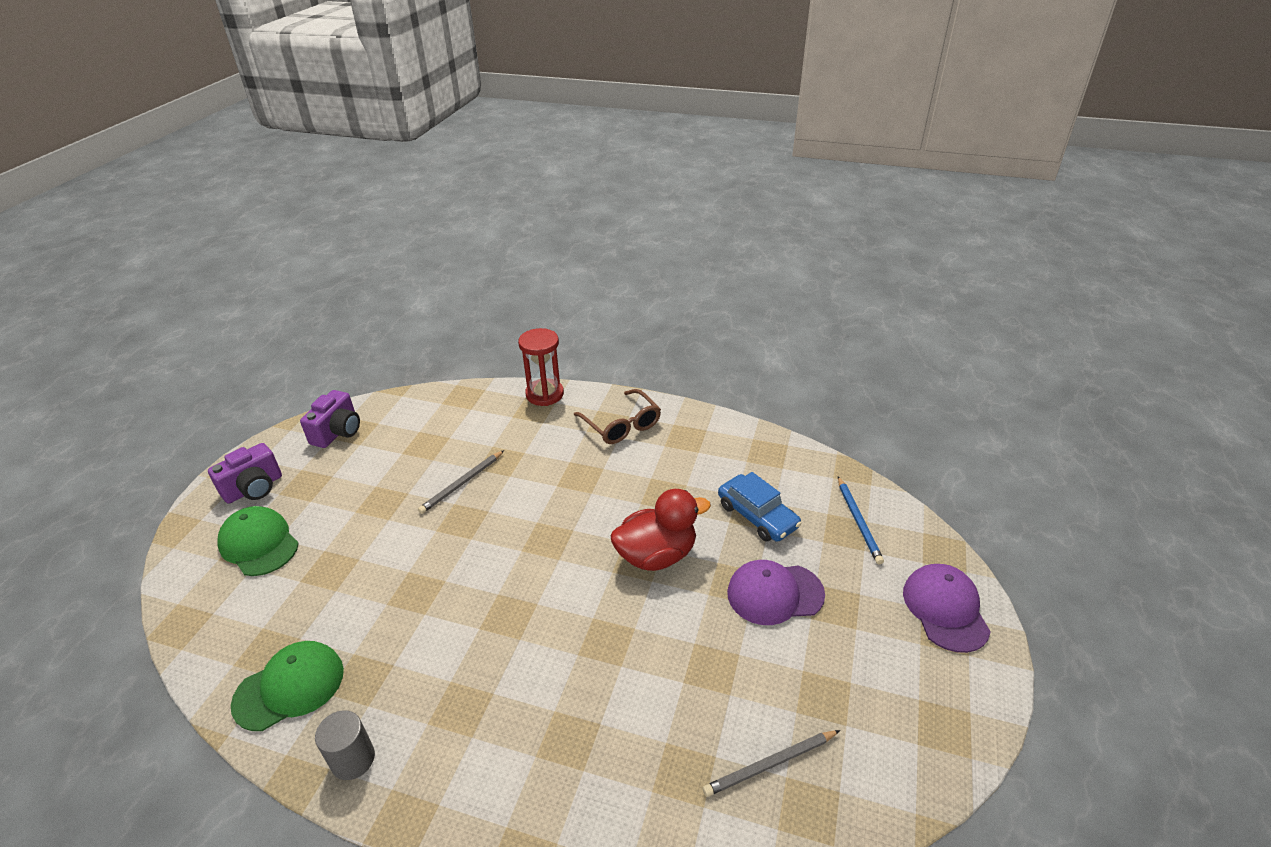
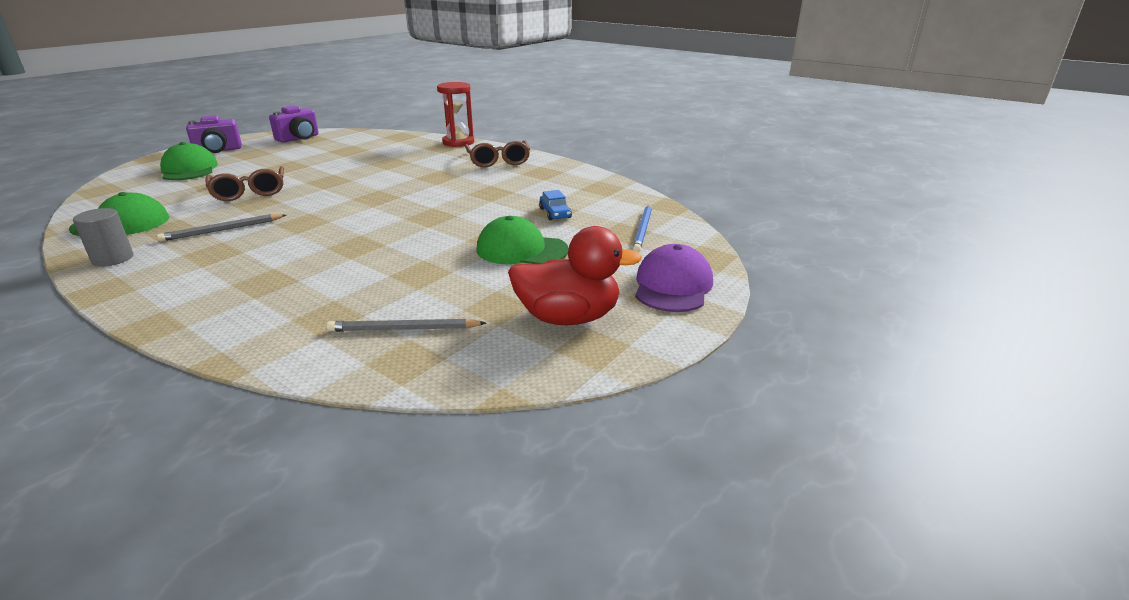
camera: 20 degrees right, 10 degrees down
grey pencil [418,450,504,514] -> grey pencil moved to [157,214,286,242]
red duck [611,489,711,571] -> red duck moved to [508,226,642,325]
blue car [718,472,802,542] -> blue car [539,190,572,220], size x0.61
purple cap [727,560,825,625] -> green cap [477,216,569,264]
none -> brown glasses [205,166,284,201]

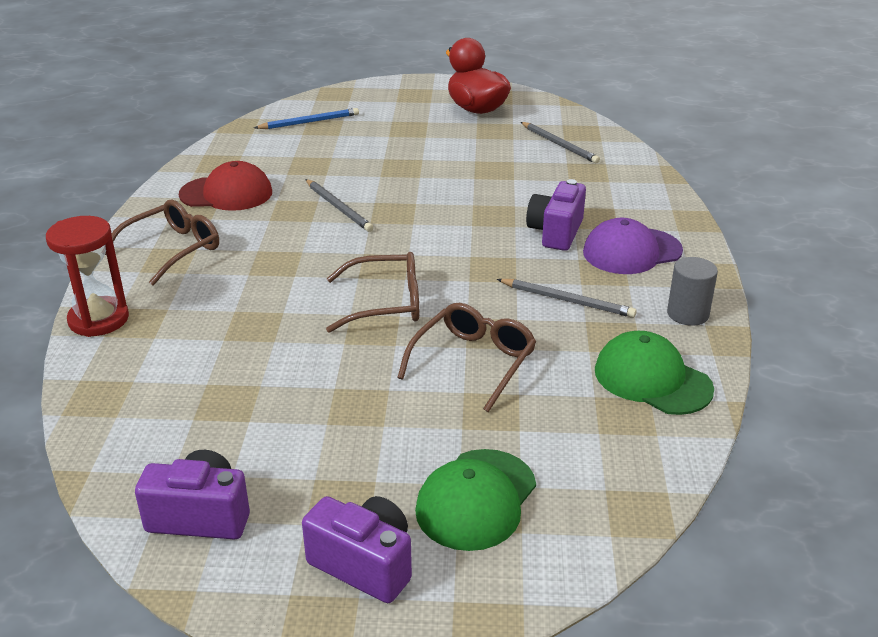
camera: 125 degrees left, 5 degrees up
green cap [477,216,569,264] -> none
blue car [539,190,572,220] -> none
purple cap [635,244,713,312] -> purple cap moved to [583,218,683,274]
none -> red cap [179,161,272,211]
none -> grey pencil [305,179,374,232]
none -> brown glasses [326,252,419,333]
none -> purple camera [526,179,586,251]

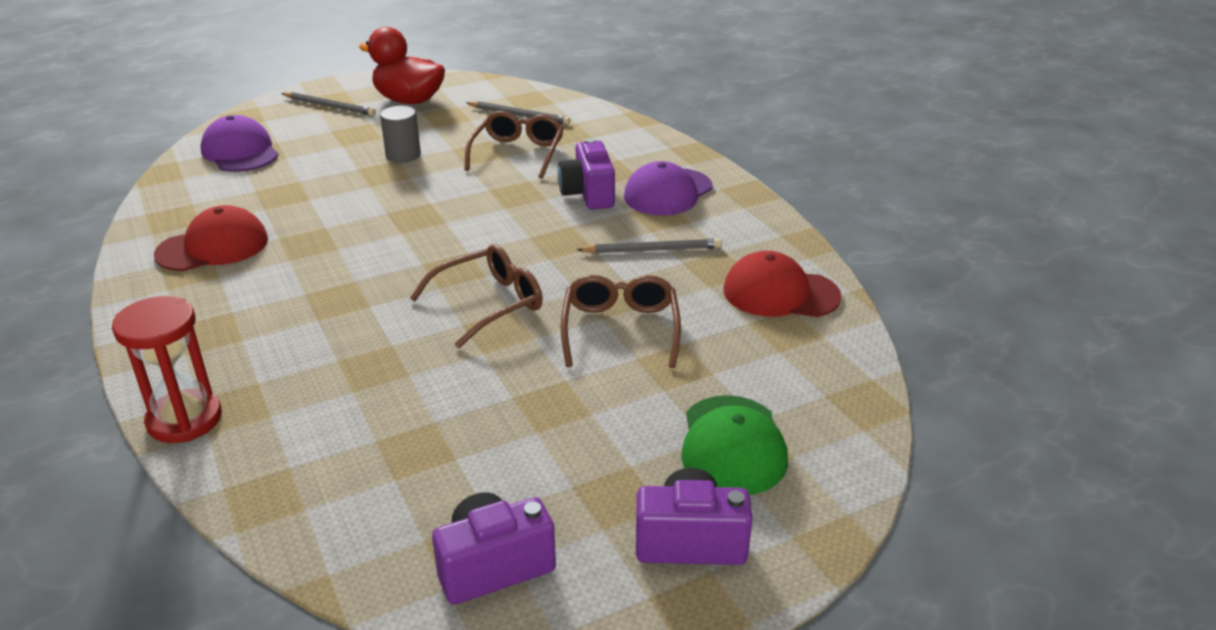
camera: 30 degrees left, 0 degrees up
brown glasses [105,200,219,286] -> brown glasses moved to [464,111,564,179]
blue pencil [254,108,359,129] -> purple cap [200,115,279,172]
grey pencil [305,179,374,232] -> grey pencil moved to [281,92,376,116]
green cap [595,331,714,415] -> red cap [723,251,842,317]
grey cylinder [667,257,718,326] -> grey cylinder moved to [380,106,421,163]

